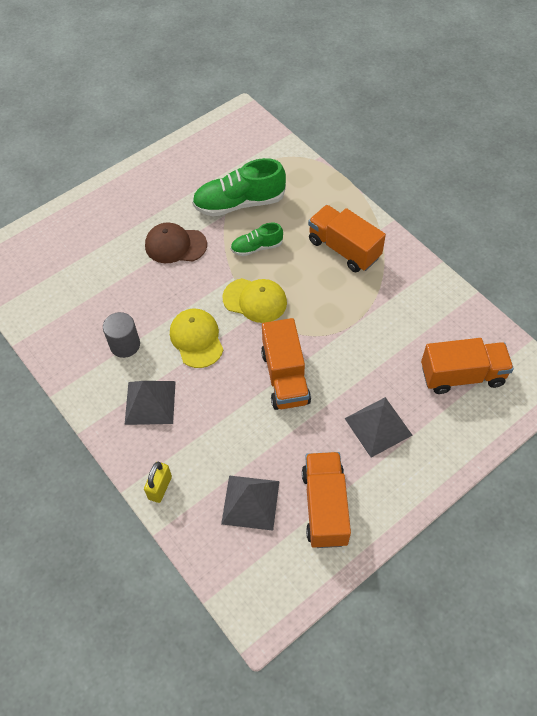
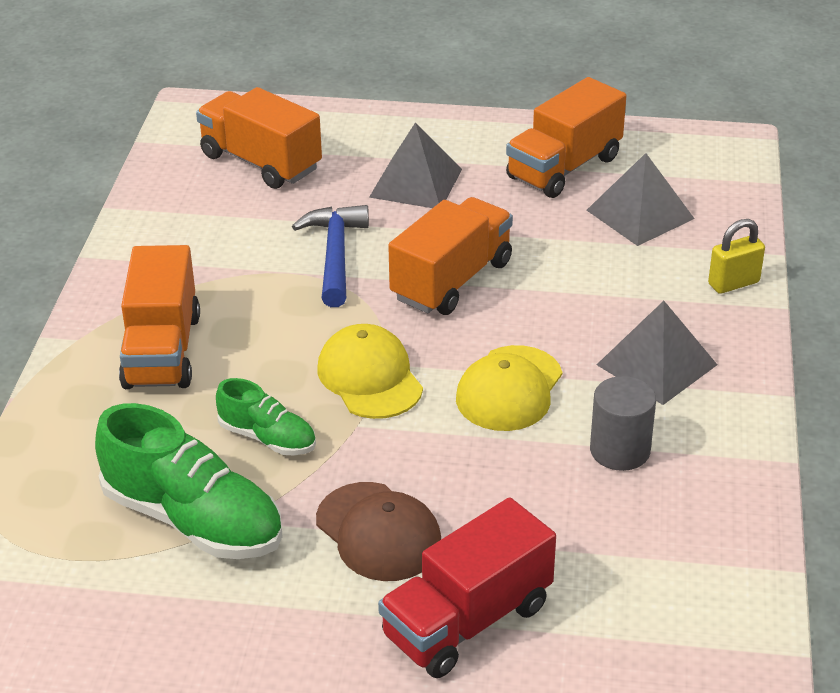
camera: 135 degrees left, 20 degrees down
none -> blue hammer [292,205,369,307]
none -> red truck [378,498,556,678]

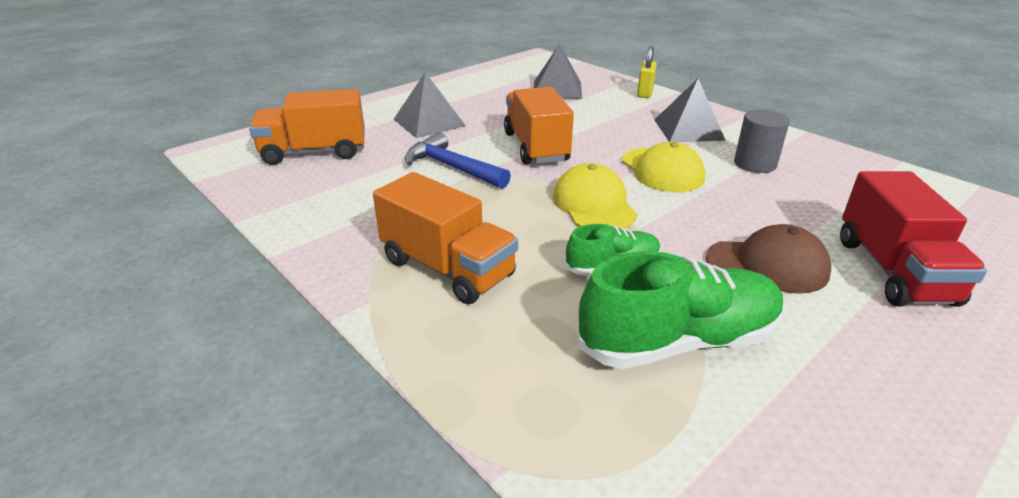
camera: 50 degrees left, 5 degrees down
yellow cap [318,324,423,419] -> yellow cap turned 60 degrees clockwise [553,163,637,229]
orange truck [506,77,626,198] -> none

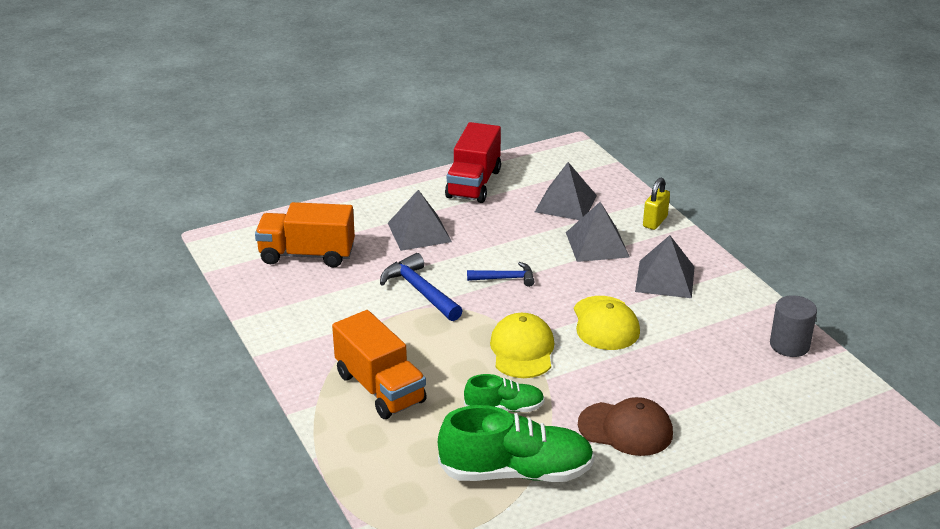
camera: 15 degrees right, 0 degrees up
orange truck [504,87,574,165] -> blue hammer [467,262,535,287]
grey cylinder [734,110,790,173] -> grey cylinder moved to [770,295,817,357]
red truck [840,171,987,307] -> red truck moved to [445,122,501,203]
none -> grey pyramid [566,202,630,262]

